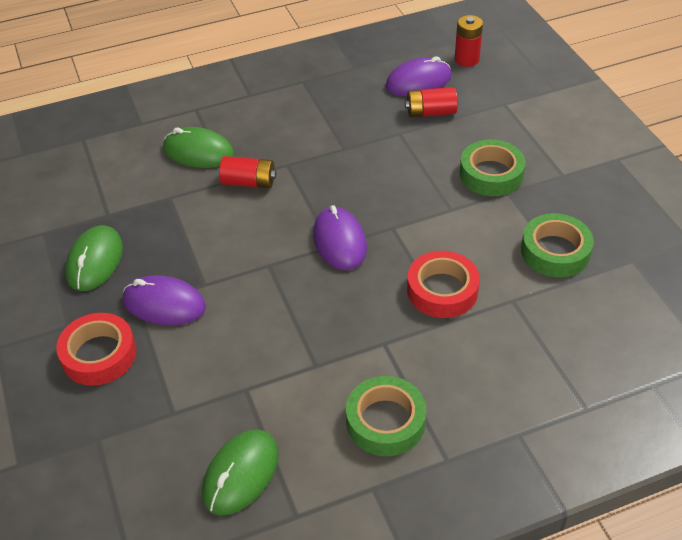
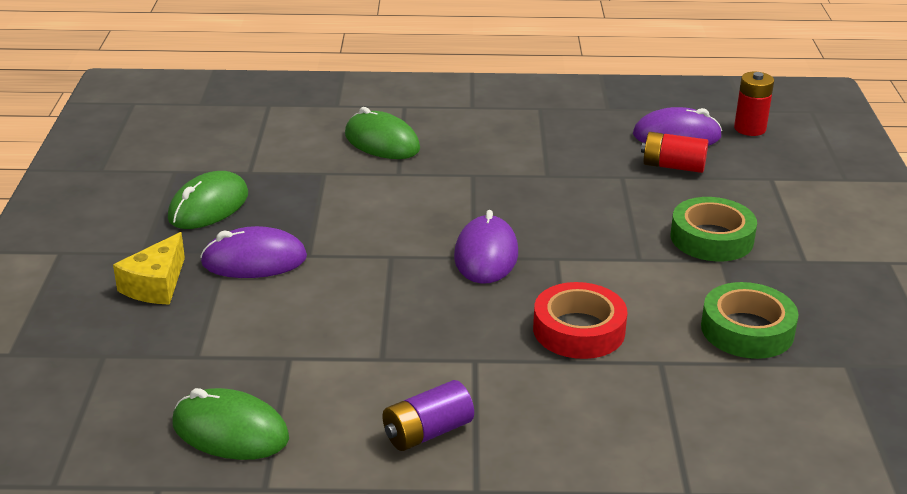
camera: 20 degrees right, 15 degrees down
red tape [56,313,136,386] -> yellow cheese [113,232,185,305]
purple mouse [123,275,206,325] -> purple mouse turned 45 degrees counterclockwise [200,226,307,278]
green mouse [202,430,279,515] -> green mouse turned 60 degrees clockwise [172,388,289,460]
red battery [219,156,276,188] -> none
green tape [346,376,426,456] -> purple battery [383,380,474,451]

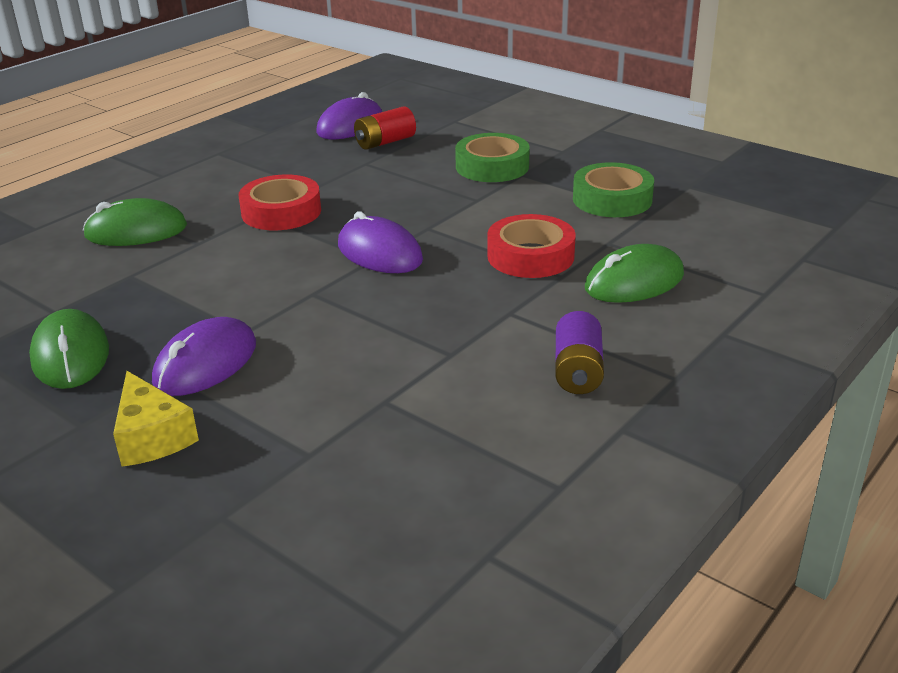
camera: 50 degrees left, 0 degrees up
green mouse [172,388,289,460] -> green mouse moved to [585,244,684,303]
red battery [734,72,774,136] -> none
none -> red tape [239,175,321,230]

